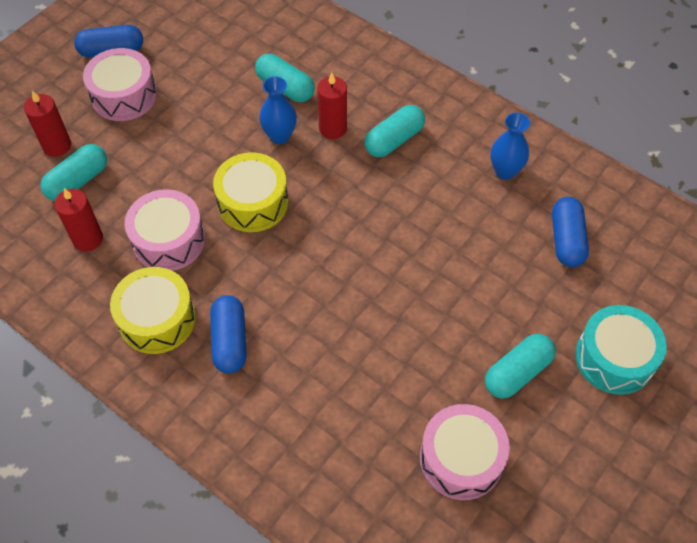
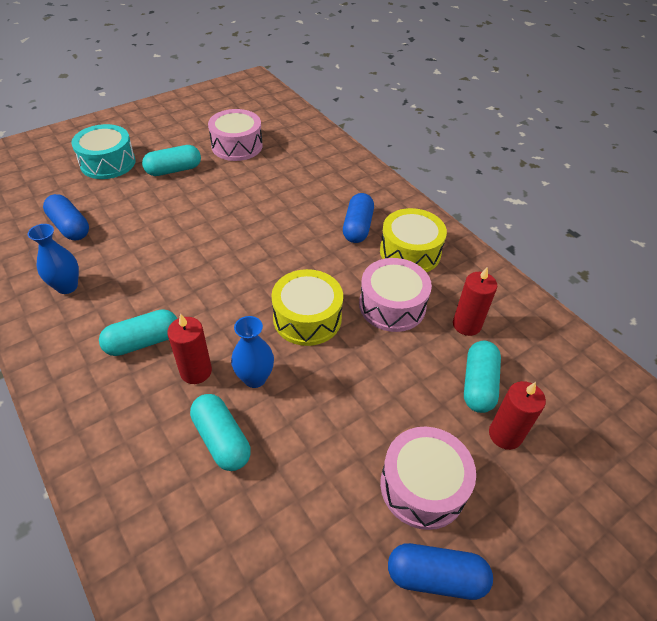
camera: 165 degrees left, 10 degrees down
turquoise capsule [40,144,107,201] -> turquoise capsule turned 45 degrees counterclockwise [464,341,501,413]
blue capsule [552,197,589,267] -> blue capsule turned 60 degrees counterclockwise [43,194,89,240]

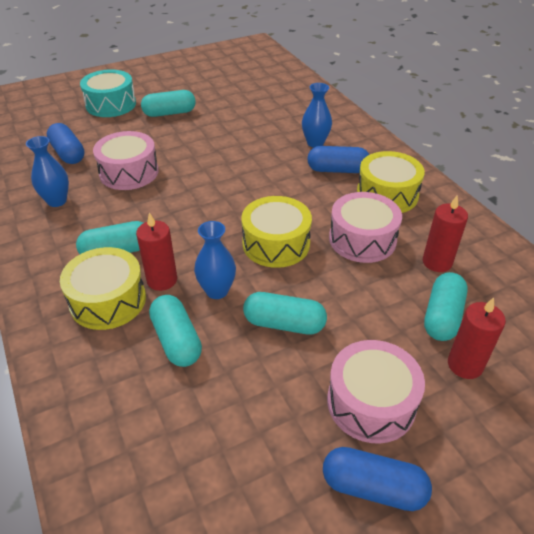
camera: 10 degrees right, 5 degrees down
pink drum [208,109,263,161] -> pink drum moved to [93,131,159,190]
blue capsule [343,193,374,243] -> blue capsule turned 75 degrees clockwise [307,146,369,173]
none -> yellow drum [60,247,146,330]
none -> turquoise capsule [243,292,327,335]
none -> blue vase [302,83,332,148]

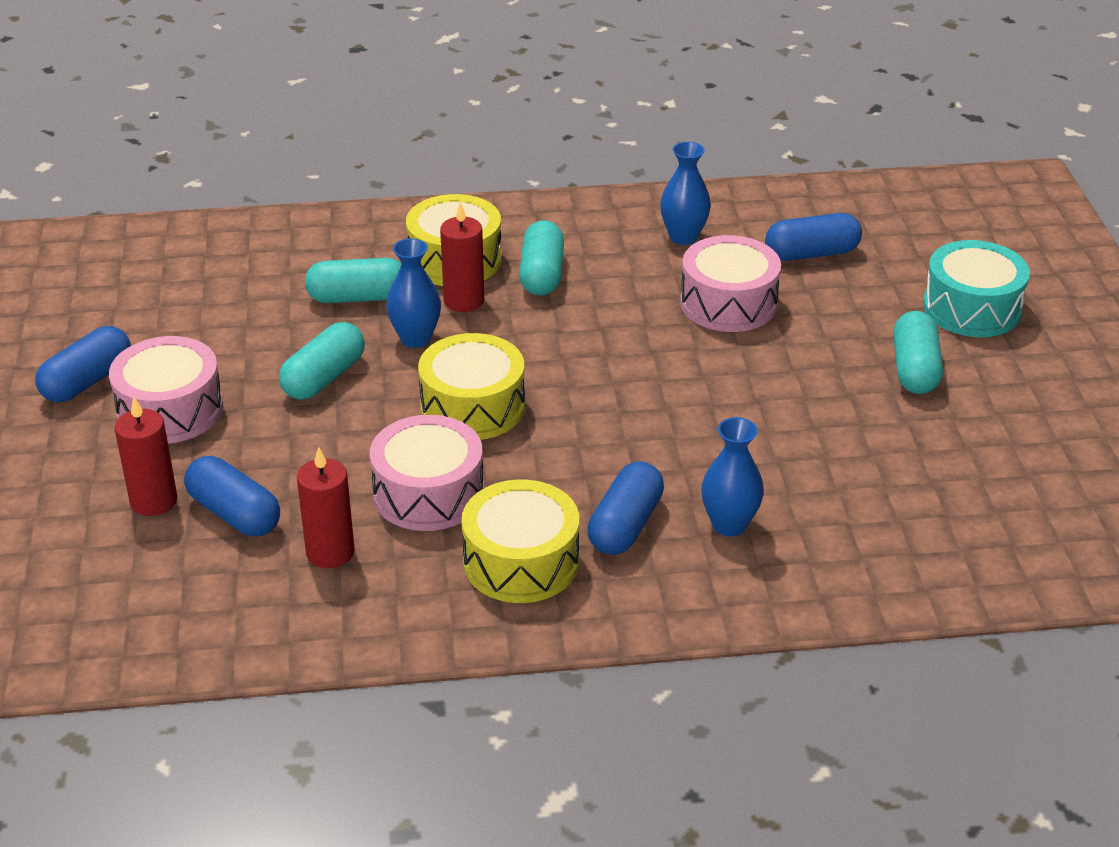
camera: 110 degrees right, 5 degrees down
turquoise capsule [424,272,468,341] -> blue capsule [184,456,280,537]

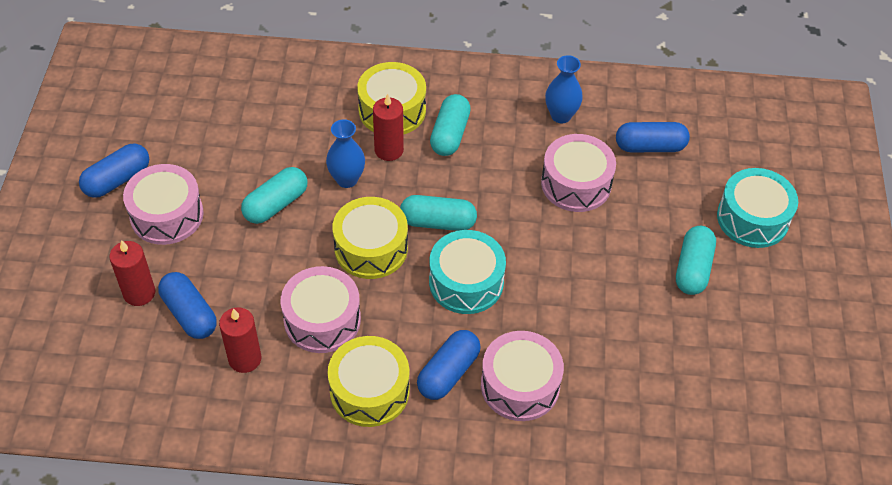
camera: 10 degrees right, 15 degrees up
turquoise capsule [305,258,402,303] -> turquoise capsule moved to [400,195,477,231]
blue vase [701,417,764,537] -> pink drum [481,331,564,421]
none -> turquoise drum [429,230,506,314]

